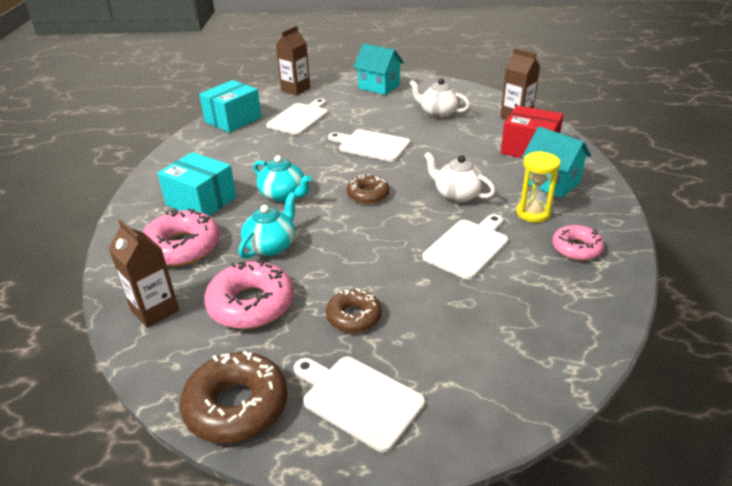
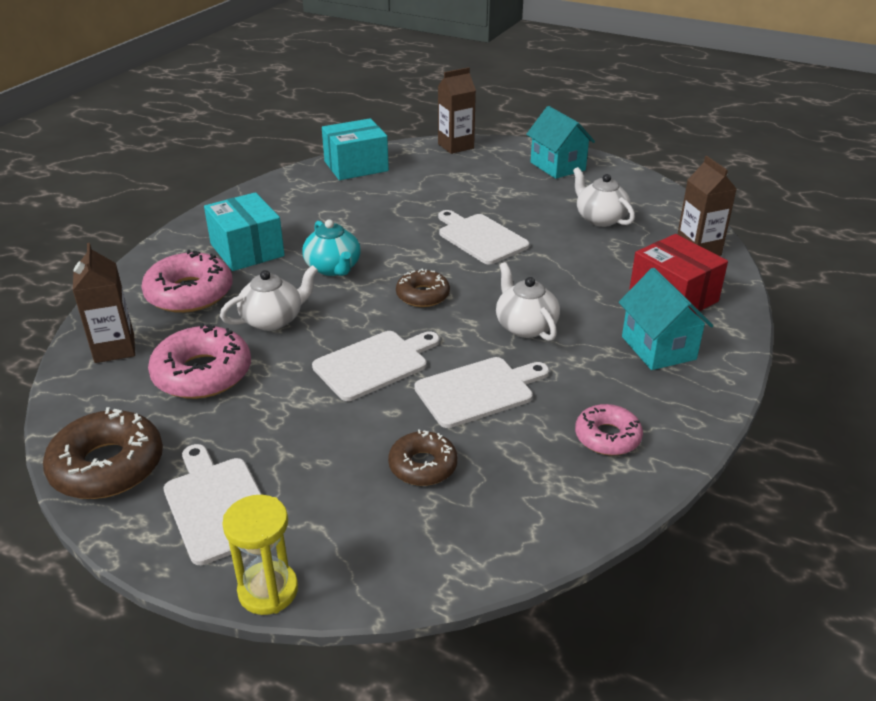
camera: 25 degrees right, 0 degrees up
turquoise teapot [238,192,296,259] -> white teapot [220,265,318,331]
white cutting board [266,98,328,135] -> white cutting board moved to [312,331,439,401]
brown donut [326,288,381,333] -> brown donut moved to [388,429,458,486]
yellow hourglass [516,151,560,223] -> yellow hourglass moved to [222,495,298,615]

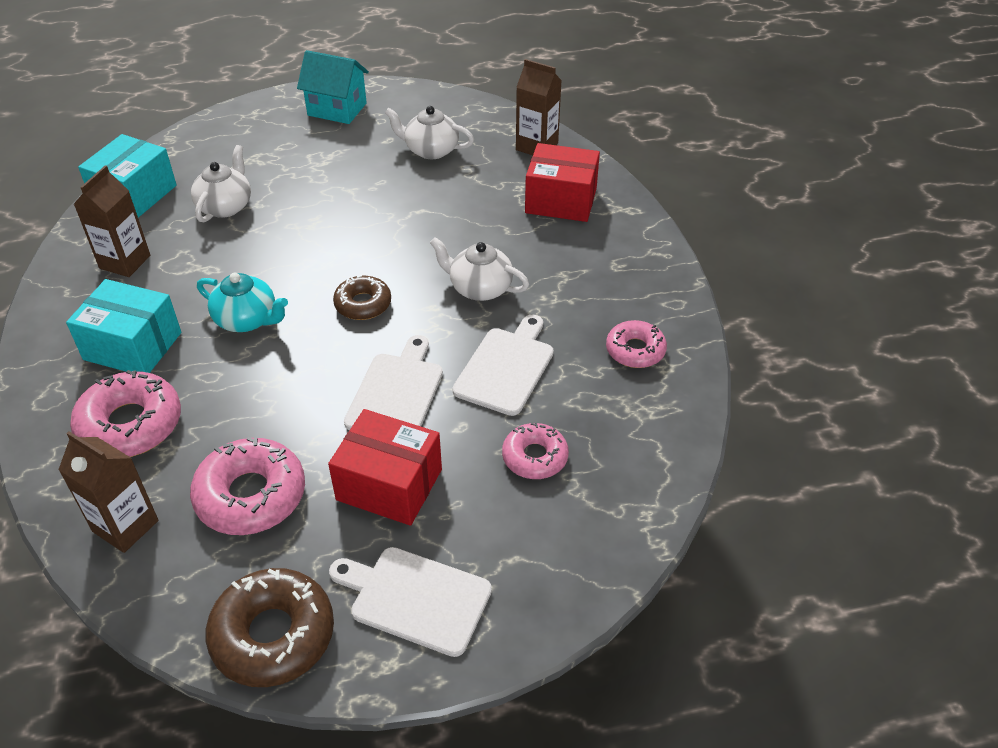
camera: 40 degrees left, 10 degrees up
white teapot [220,265,318,331] -> white teapot moved to [191,145,251,222]
yellow hourglass [222,495,298,615] -> none
brown donut [388,429,458,486] -> pink donut [502,422,569,479]
brown carton [438,67,476,154] -> brown carton moved to [74,165,150,277]
white cutting board [438,210,530,264] -> none
turquoise house [619,268,713,370] -> none
none -> red box [328,409,442,526]

